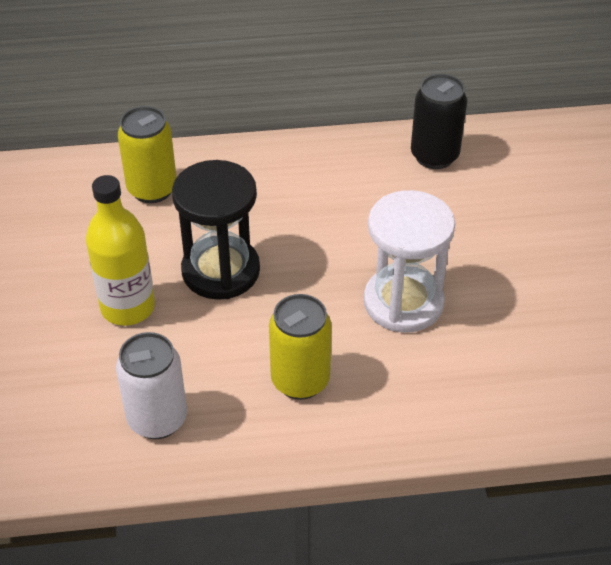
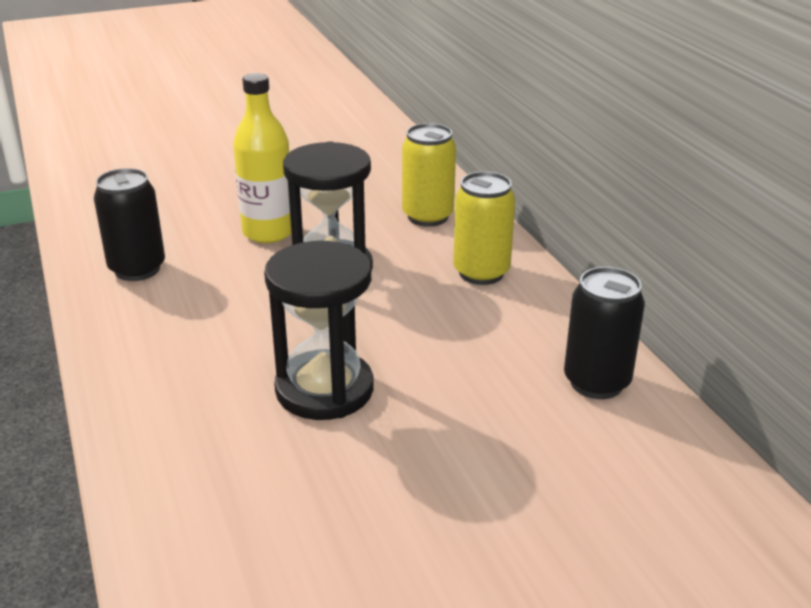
camera: 75 degrees right, 15 degrees down
white can [116,332,187,439] -> black can [94,168,165,281]
yellow can [269,294,332,400] -> yellow can moved to [453,171,515,285]
white hourglass [364,190,455,333] -> black hourglass [264,241,374,420]

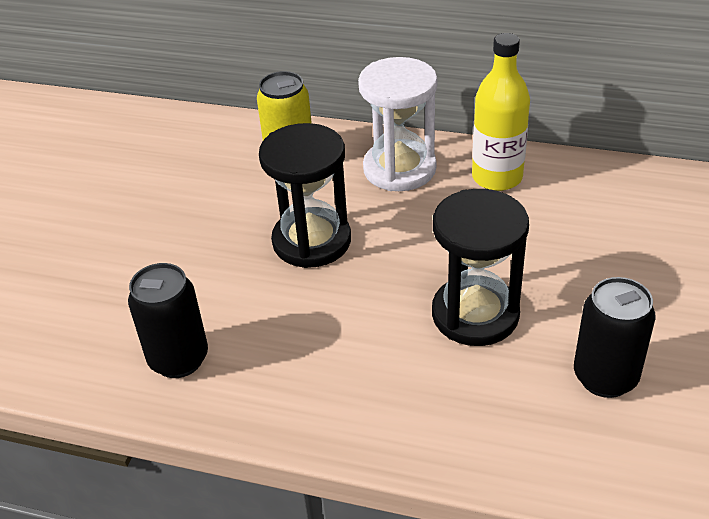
camera: 50 degrees left, 10 degrees up
yellow bottle [233,73,291,243] -> yellow bottle moved to [472,33,530,191]
yellow can [453,171,515,285] -> white hourglass [358,57,438,191]
black can [564,267,645,399] -> black can moved to [574,277,656,398]

